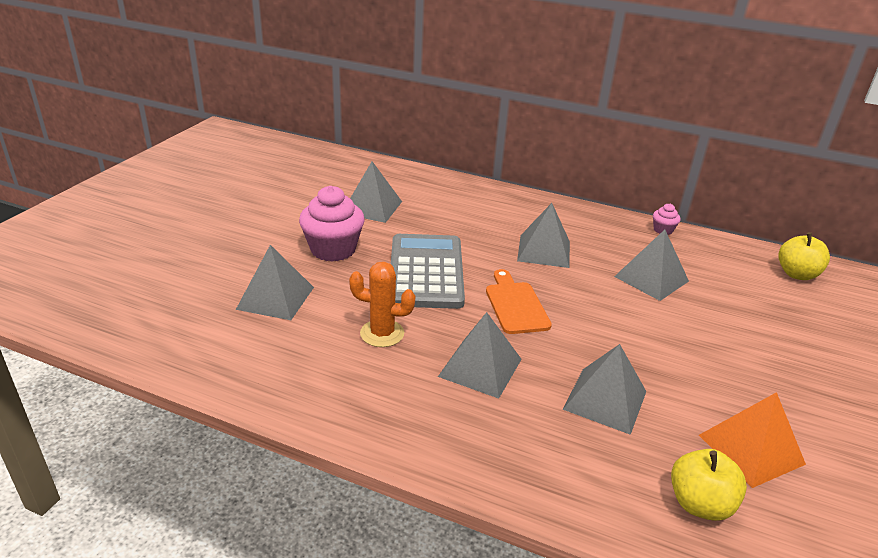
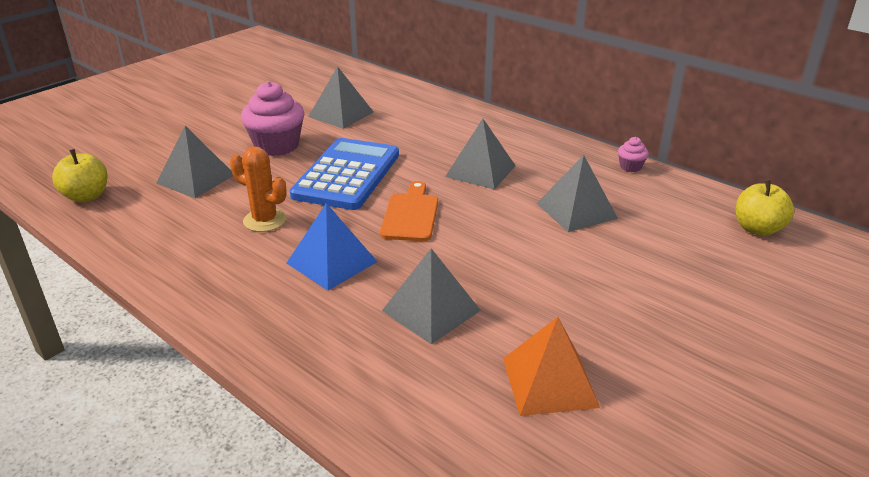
camera: 20 degrees right, 0 degrees up
grey calculator [391,234,465,309] -> blue calculator [290,138,399,210]
grey pyramid [438,312,522,399] -> blue pyramid [286,203,377,291]
yellow apple [671,449,747,521] -> yellow apple moved to [52,149,107,202]

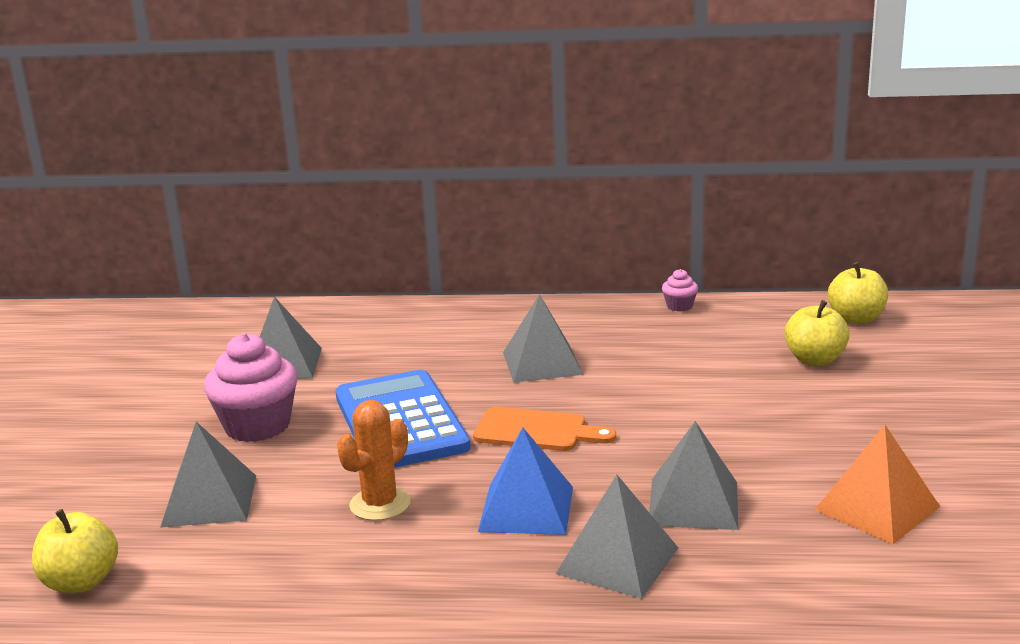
camera: 35 degrees left, 10 degrees down
orange cactus [230,147,287,232] -> orange cactus turned 45 degrees counterclockwise [337,400,411,521]
orange cutting board [380,181,438,241] -> orange cutting board turned 135 degrees clockwise [473,407,616,451]
grey pyramid [536,155,618,232] -> grey pyramid moved to [556,474,678,599]
none -> yellow apple [785,300,850,366]

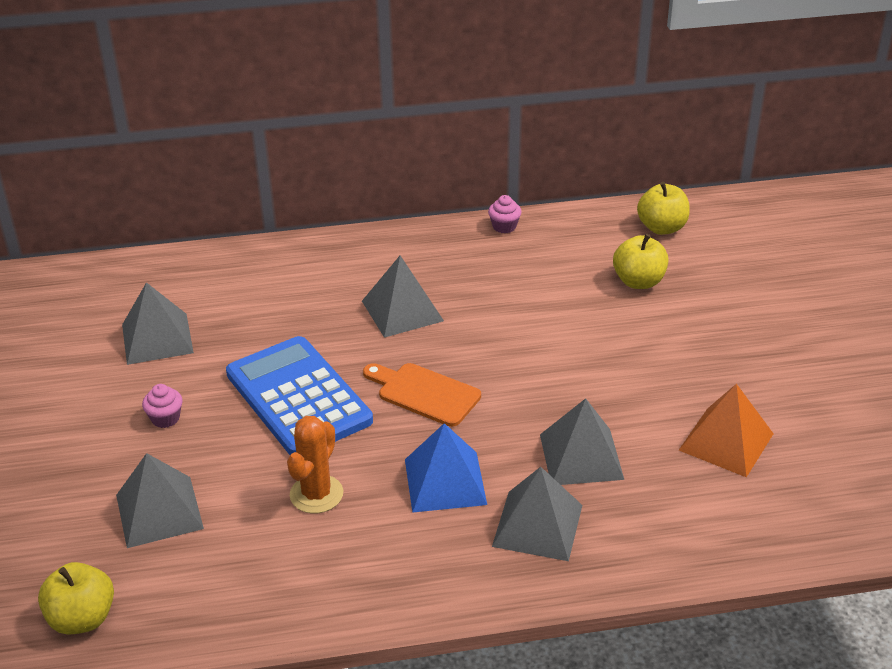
camera: 15 degrees left, 15 degrees up
pink cupcake [204,333,298,442] -> pink cupcake [142,384,183,428], size x0.47
orange cutting board [473,407,616,451] -> orange cutting board turned 150 degrees counterclockwise [363,363,481,427]

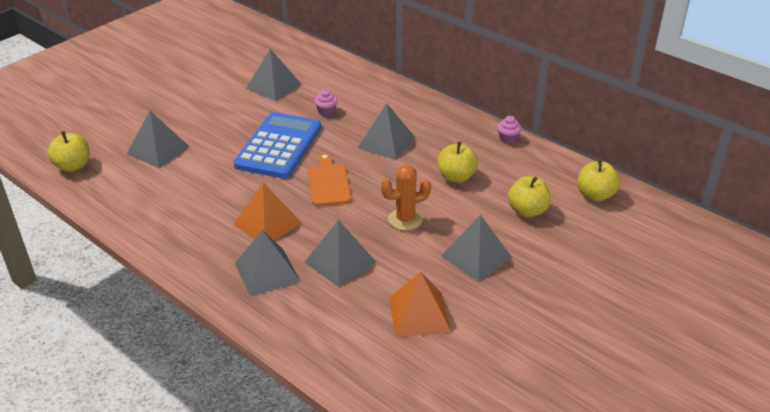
camera: 50 degrees right, 0 degrees up
pink cupcake [142,384,183,428] -> pink cupcake moved to [314,89,338,116]
orange cactus [287,416,343,513] -> orange cactus moved to [381,165,431,231]
blue pyramid [405,423,487,513] -> orange pyramid [234,182,302,241]
none -> yellow apple [438,141,478,183]
none -> grey pyramid [441,215,512,282]

